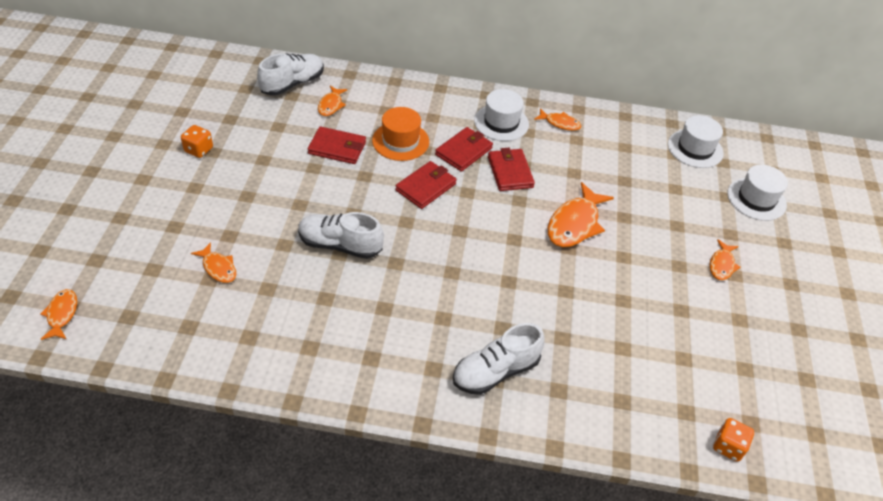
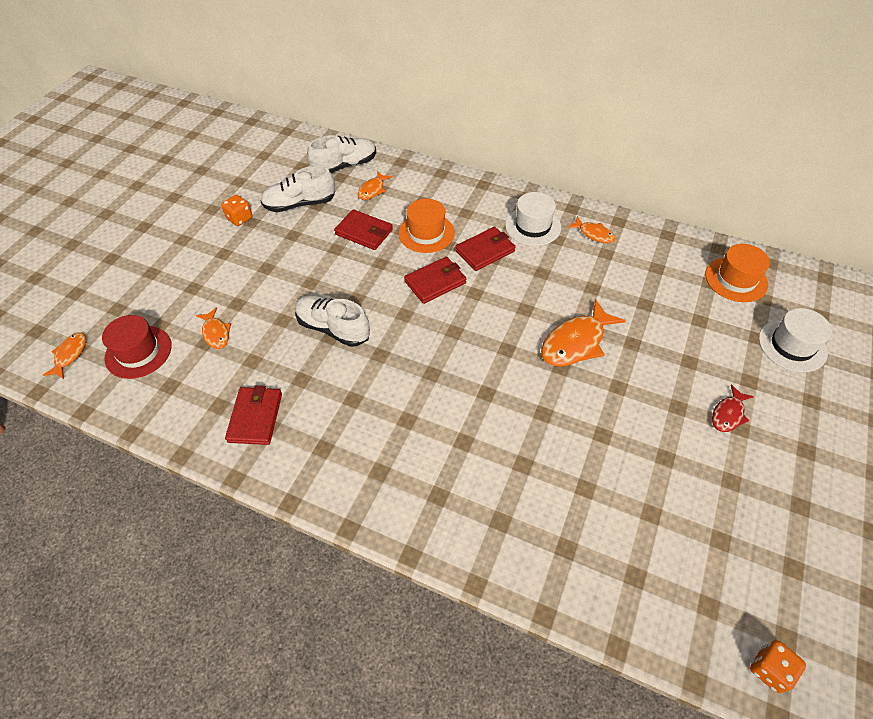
camera: 20 degrees right, 5 degrees up
white shoe [453,323,545,395] -> white shoe moved to [260,166,335,212]
red wallet [488,148,535,191] -> red wallet moved to [225,385,282,445]
white hat [668,115,724,168] -> orange hat [705,244,770,302]
orange fish [710,239,741,280] -> red fish [712,384,754,432]
orange dice [713,418,754,462] -> orange dice moved to [750,640,806,693]
none -> red hat [102,315,172,379]

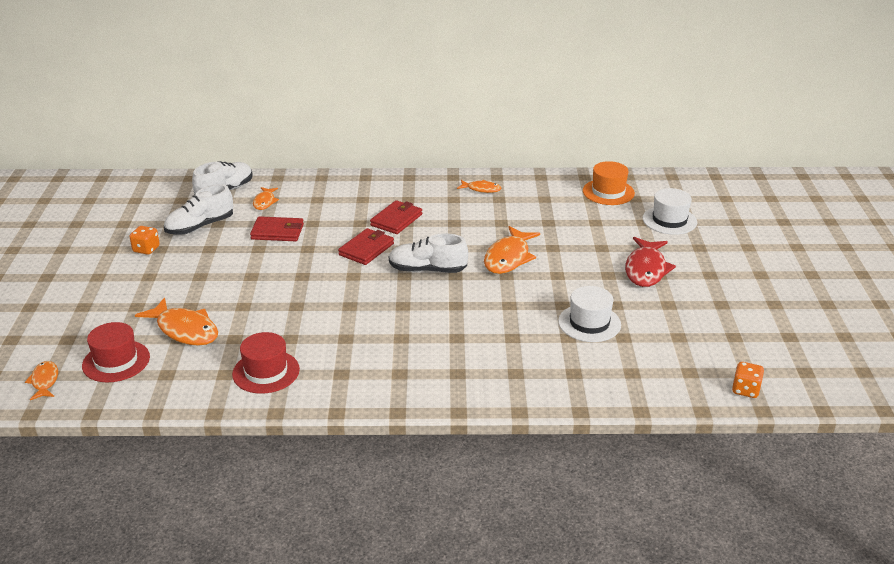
camera: 25 degrees left, 20 degrees down
orange fish [196,308,231,349] -> orange fish [135,297,218,346], size x1.79
red wallet [225,385,282,445] -> red hat [232,332,300,394]
white shoe [295,295,370,347] -> white shoe moved to [389,233,468,273]
orange hat [398,199,455,253] -> none
white hat [505,192,561,246] -> white hat moved to [558,286,621,342]
red fish [712,384,754,432] -> red fish [625,237,676,287], size x1.79

